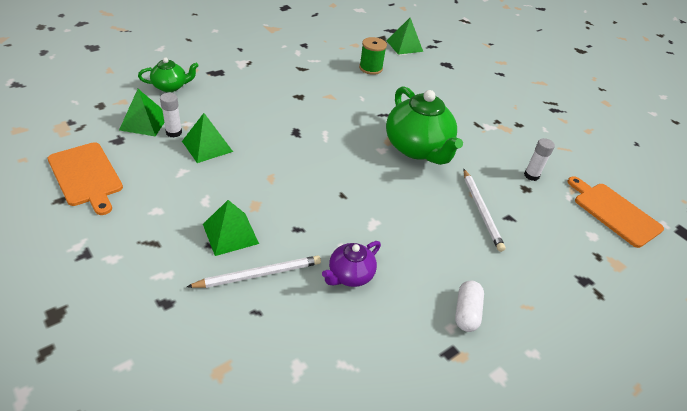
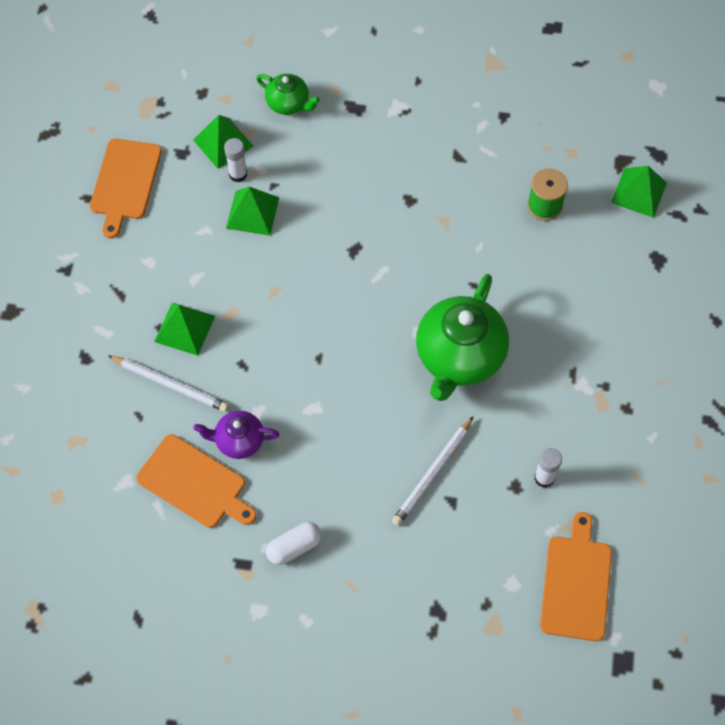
camera: 50 degrees right, 20 degrees up
none -> orange cutting board [136,434,256,528]

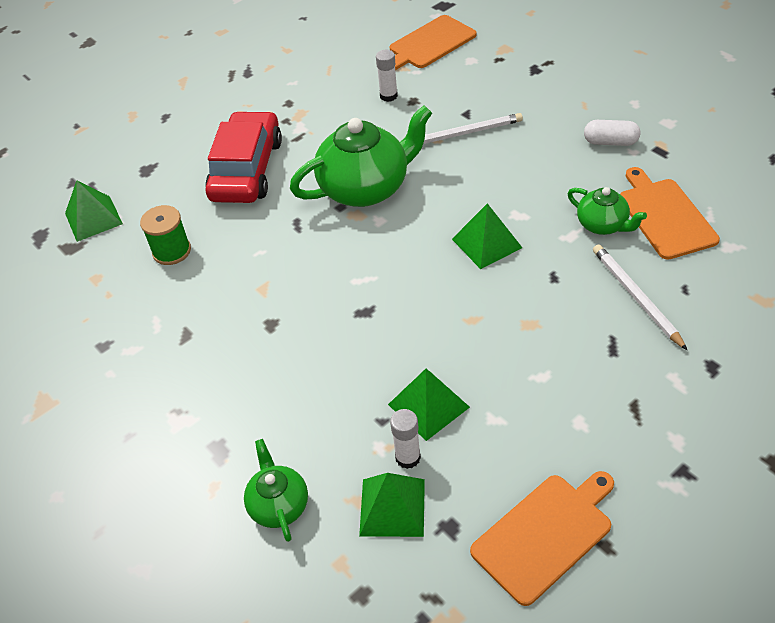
camera: 135 degrees left, 15 degrees down
green pyramid [154,303,215,356] -> green pyramid moved to [452,203,522,269]
purple teapot [193,411,280,459] -> green teapot [567,187,647,235]
none -> red car [205,111,282,203]

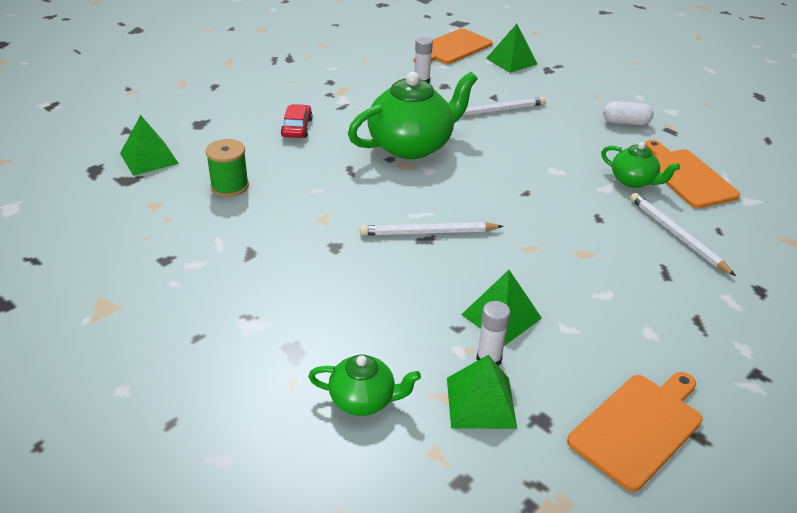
camera: 10 degrees left, 10 degrees down
red car [205,111,282,203] -> red car [281,104,313,138], size x0.47
green teapot [244,439,308,542] -> green teapot turned 120 degrees clockwise [308,355,421,416]
green pyramid [452,203,522,269] -> green pyramid moved to [486,24,537,73]
none -> white pencil [360,222,503,236]

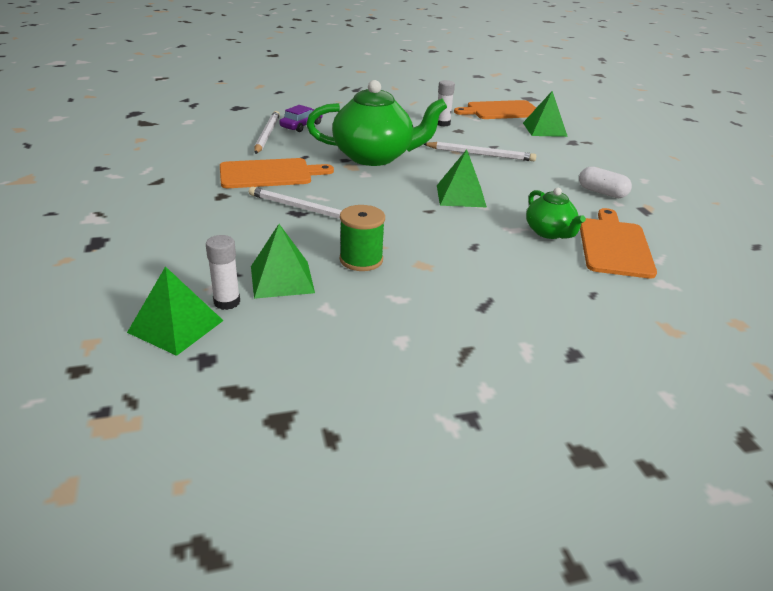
camera: 30 degrees right, 5 degrees down
green pyramid [120,115,179,176] -> green pyramid moved to [437,149,487,207]
green spool [205,139,249,197] -> green spool moved to [340,205,385,271]
red car [281,104,313,138] -> purple car [279,105,323,132]
green teapot [308,355,421,416] -> none
orange cutting board [567,372,703,492] -> orange cutting board moved to [220,158,334,188]
white pencil [630,193,736,276] -> white pencil moved to [254,111,280,154]

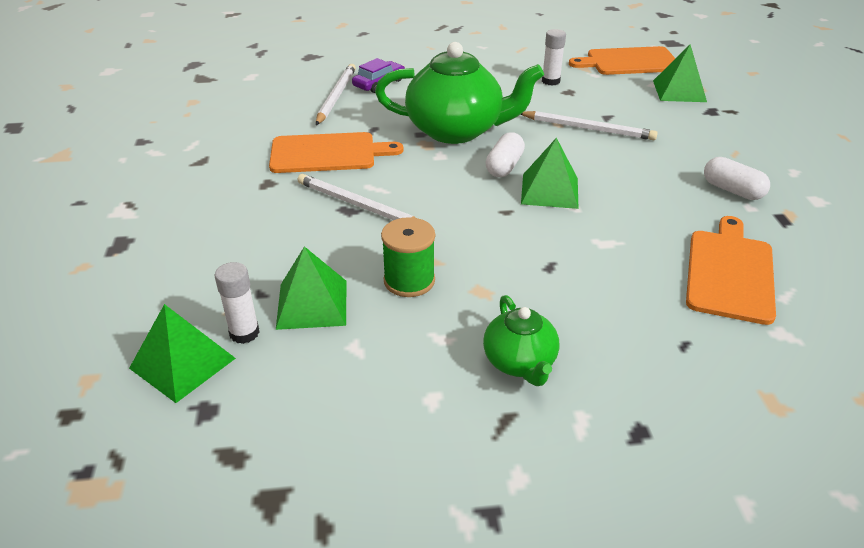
camera: 10 degrees right, 5 degrees up
green teapot [526,188,586,239] -> green teapot moved to [483,295,560,386]
none -> white capsule [485,132,525,177]

